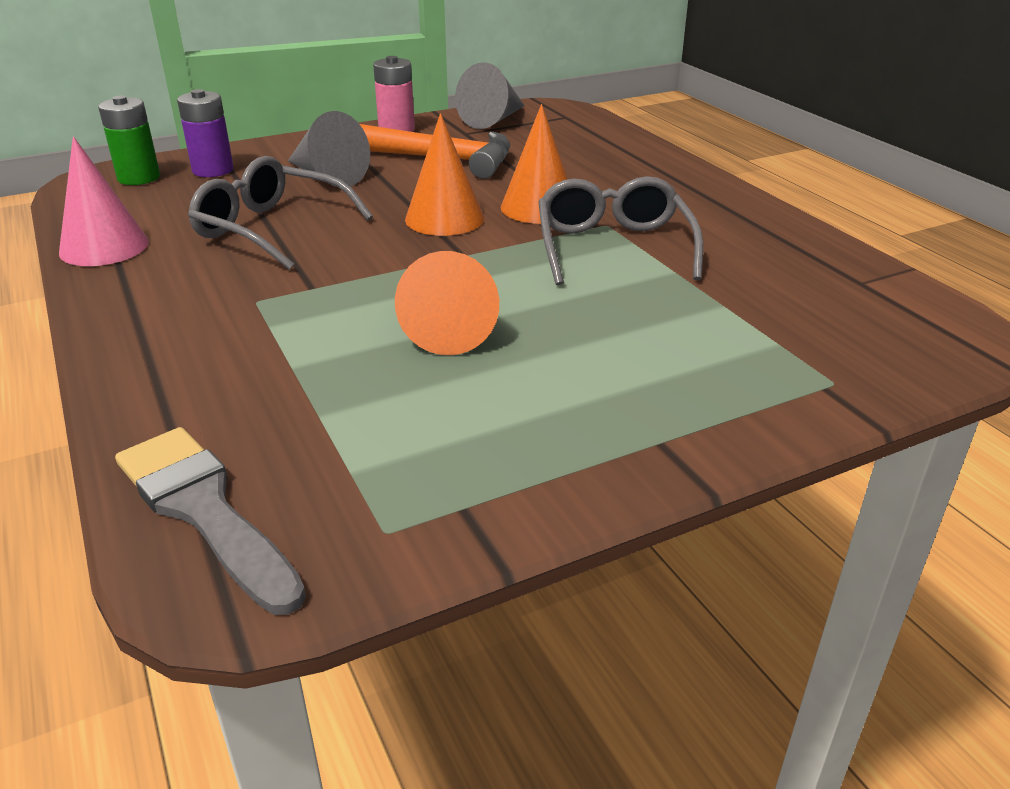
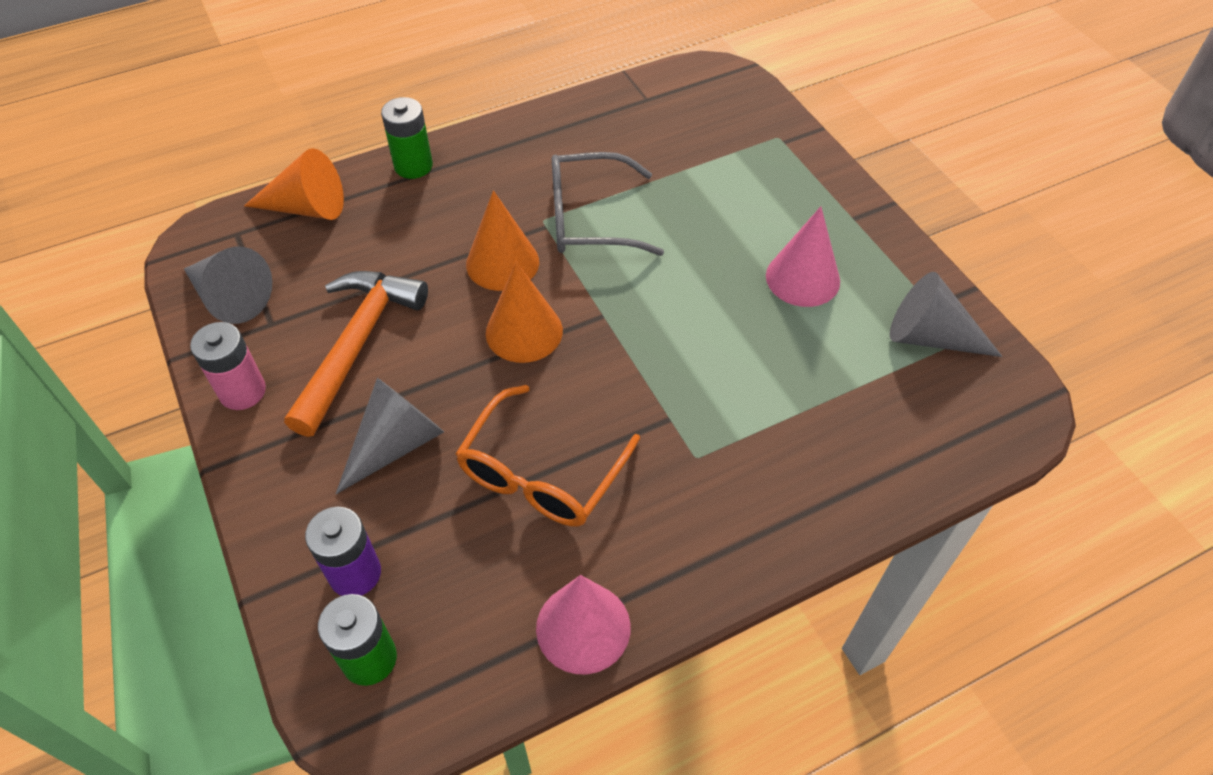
camera: 90 degrees left, 20 degrees up
grey brush [115,427,306,615] -> none
grey glasses [188,156,373,270] -> orange glasses [456,385,640,527]
orange cone [395,251,499,355] -> orange cone moved to [244,148,344,220]
none -> green battery [381,97,433,179]
none -> pink cone [766,206,840,307]
none -> grey cone [890,272,1003,357]

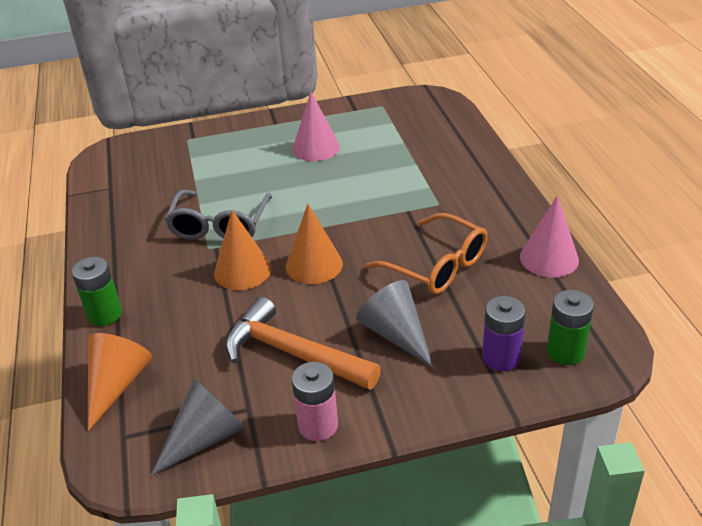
camera: 75 degrees left, 15 degrees down
grey cone [890,272,1003,357] -> none

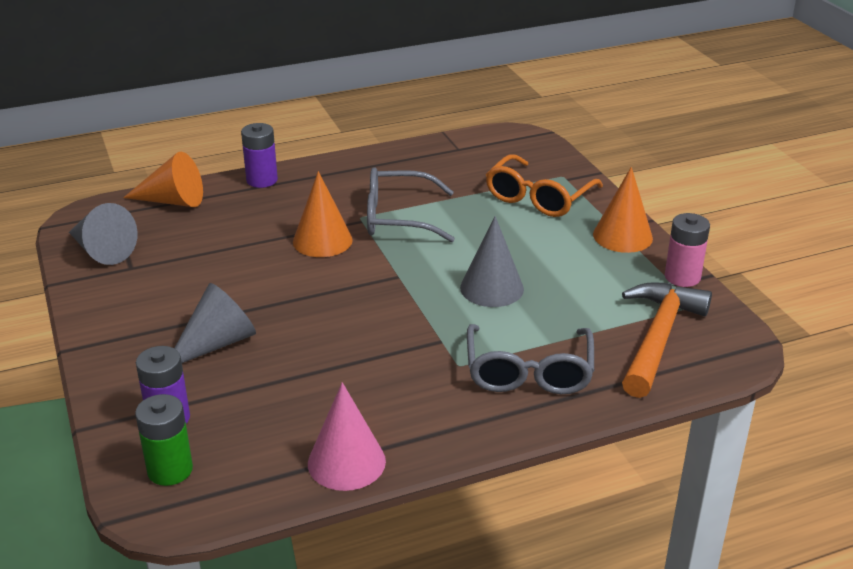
camera: 80 degrees right, 5 degrees down
green battery [72,257,122,326] -> purple battery [241,123,278,188]
orange hammer [225,297,381,390] -> orange hammer moved to [622,282,712,398]
orange cone [286,204,343,284] -> orange cone moved to [593,167,653,253]
pink battery [291,362,338,441] -> pink battery moved to [665,213,710,287]
pink cone [292,92,340,161] -> none
orange glasses [365,213,488,295] -> orange glasses moved to [486,154,603,217]
none -> grey cone [460,216,524,307]
none -> grey glasses [467,324,594,394]

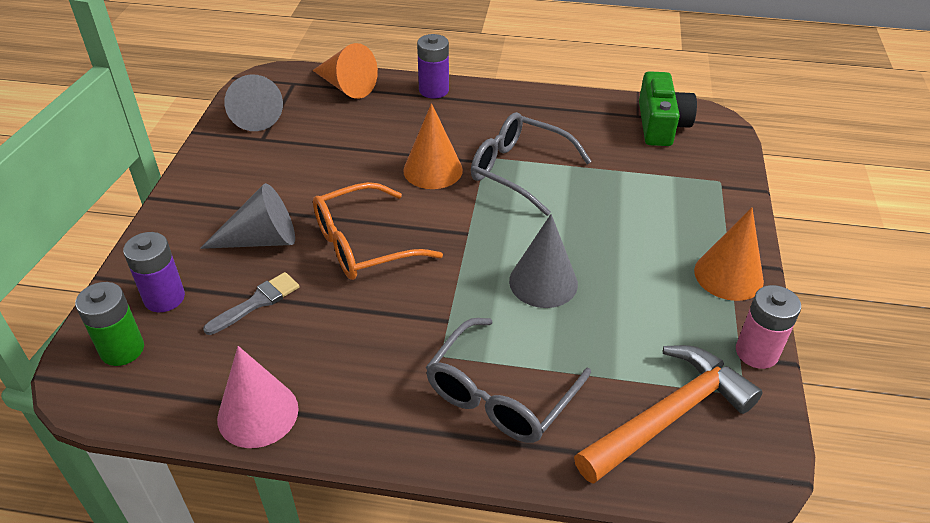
camera: 30 degrees right, 10 degrees up
orange glasses [486,154,603,217] -> orange glasses moved to [313,182,443,280]
none -> grey brush [203,272,299,335]
none -> green camera [639,71,697,146]

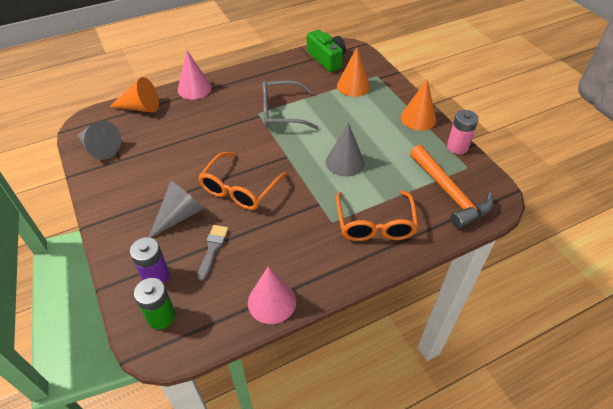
camera: 35 degrees left, 5 degrees up
orange cone [403,103,463,189] -> orange cone moved to [337,47,370,97]
purple battery [417,34,449,98] -> pink cone [178,50,212,100]
grey glasses [426,318,591,443] -> orange glasses [336,191,418,241]
orange hammer [574,345,763,484] -> orange hammer turned 135 degrees clockwise [410,145,493,229]

